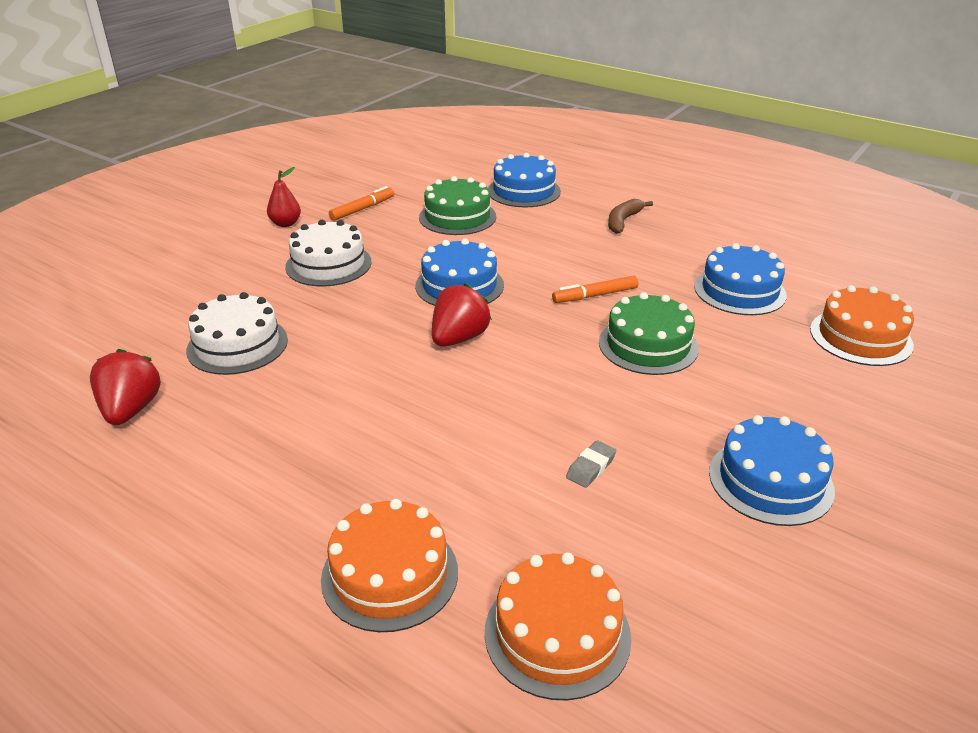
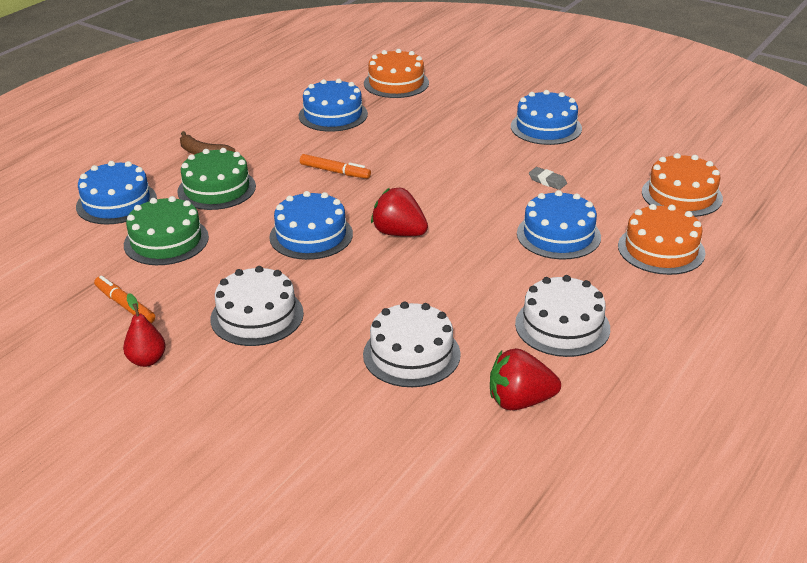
camera: 90 degrees left, 0 degrees up
orange marker [552,276,638,303] -> orange marker turned 45 degrees counterclockwise [300,154,371,179]
green cake [599,292,699,375] -> green cake moved to [177,148,256,210]
none -> white cake [515,275,610,357]
none -> blue cake [517,190,601,259]

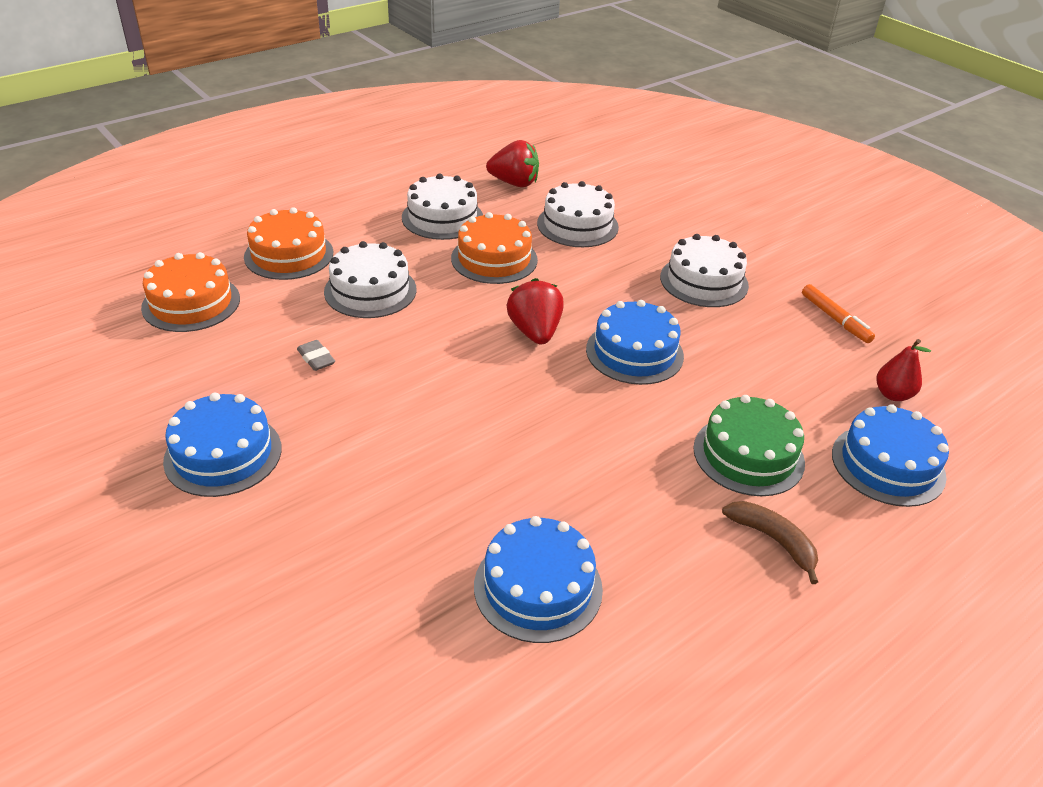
camera: 165 degrees left, 5 degrees up
red pear [123,293,166,367] -> red pear moved to [876,339,931,401]
green cake [124,196,209,265] -> none
orange marker [300,154,371,179] -> none
orange cake [364,49,429,98] -> orange cake moved to [451,212,538,284]
red strawberry [371,188,428,236] -> red strawberry turned 150 degrees counterclockwise [506,278,564,344]
blue cake [517,190,601,259] -> white cake [324,241,417,318]

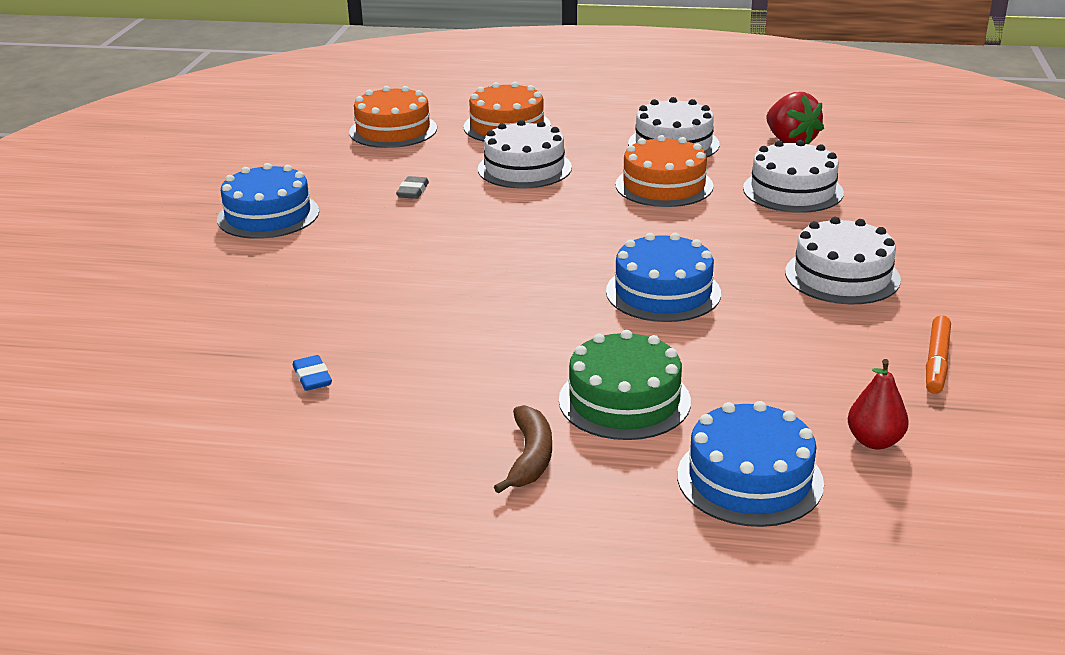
camera: 50 degrees right, 10 degrees down
blue cake [474,516,603,643] -> blue eraser [292,355,332,391]
red strawberry [506,278,564,344] -> none

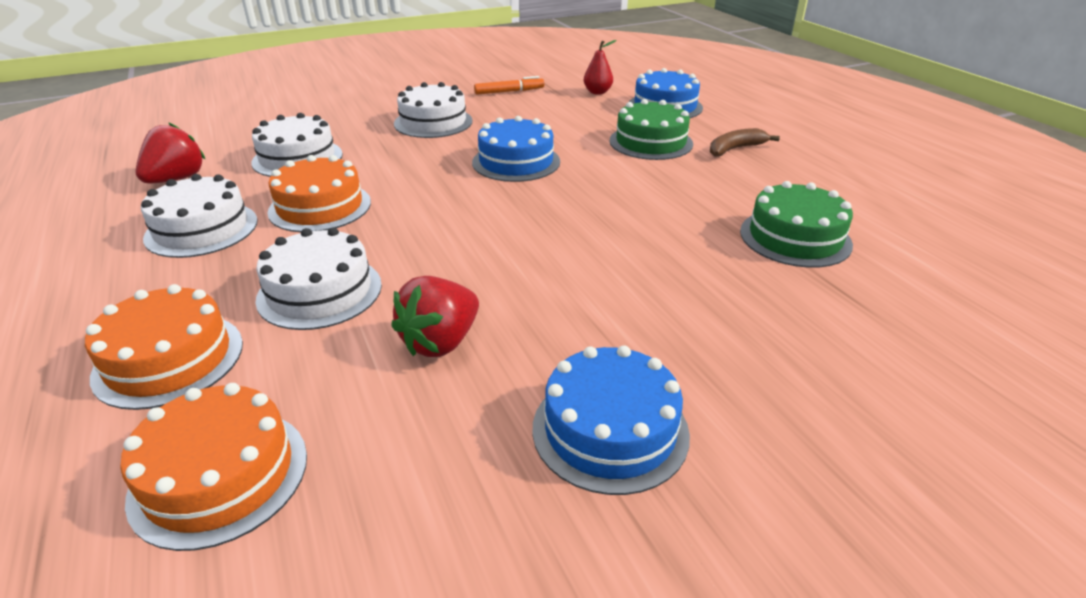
camera: 125 degrees left, 5 degrees up
blue eraser [292,355,332,391] -> green cake [740,181,853,268]
grey eraser [396,176,429,199] -> red strawberry [391,276,479,357]

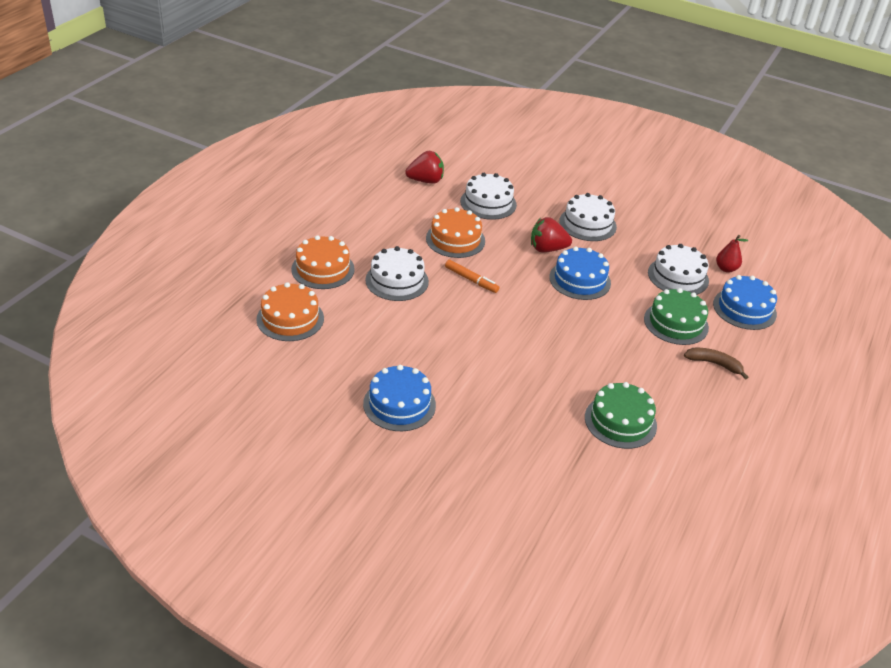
camera: 50 degrees right, 5 degrees up
white cake [141,174,258,258] -> white cake moved to [648,244,709,295]
red strawberry [391,276,479,357] -> red strawberry moved to [531,217,572,252]
orange marker [474,76,544,95] -> orange marker moved to [445,260,499,293]

